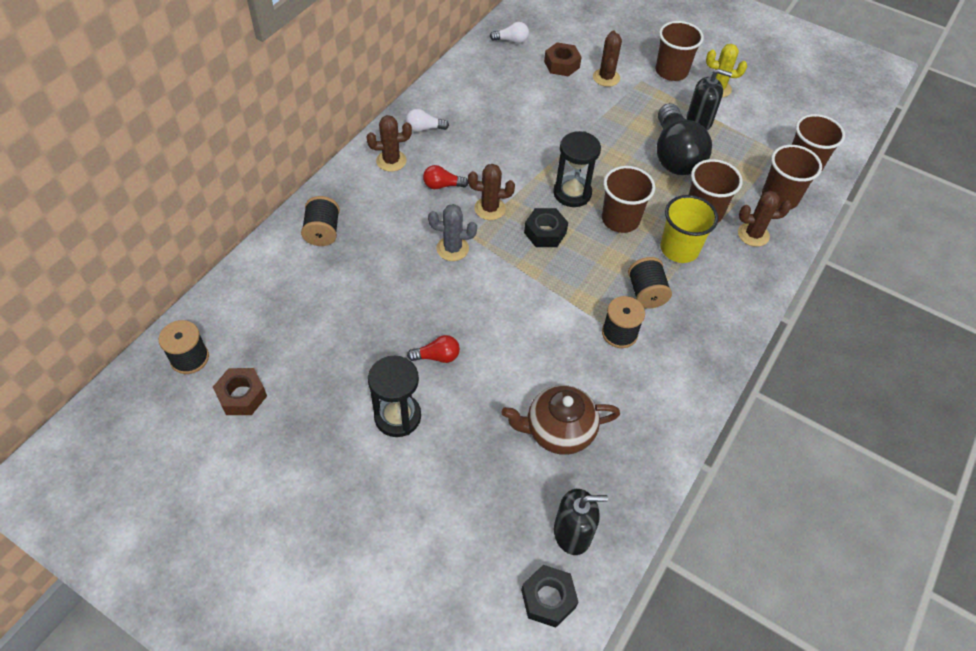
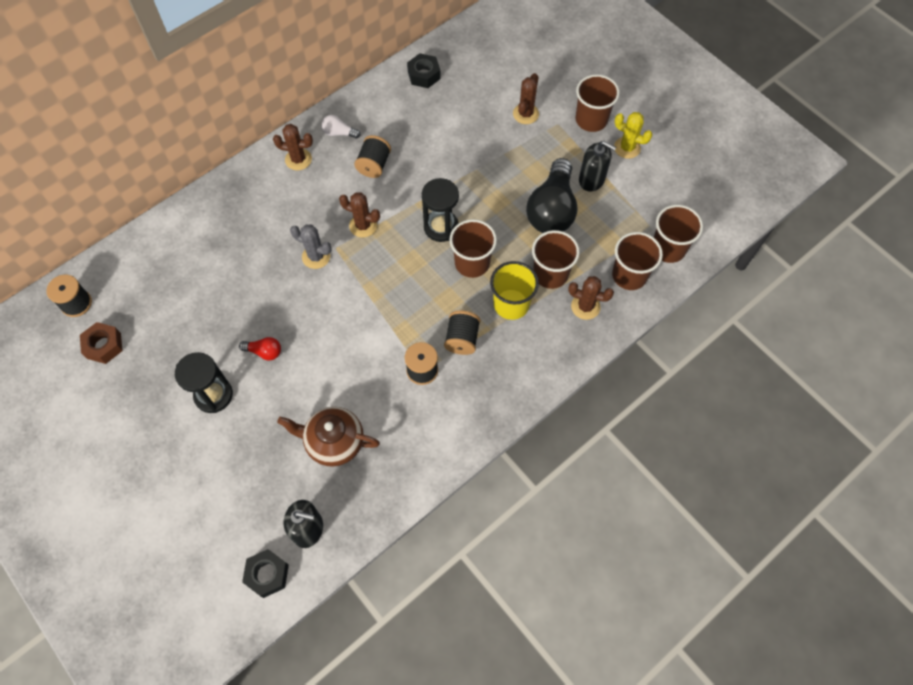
camera: 20 degrees right, 10 degrees up
black spool [301,196,340,246] -> black spool moved to [354,135,391,178]
red light bulb [423,165,468,189] -> none
white light bulb [490,22,529,44] -> none
black nut [524,208,568,247] -> black nut moved to [407,53,441,88]
brown nut [544,42,581,76] -> none

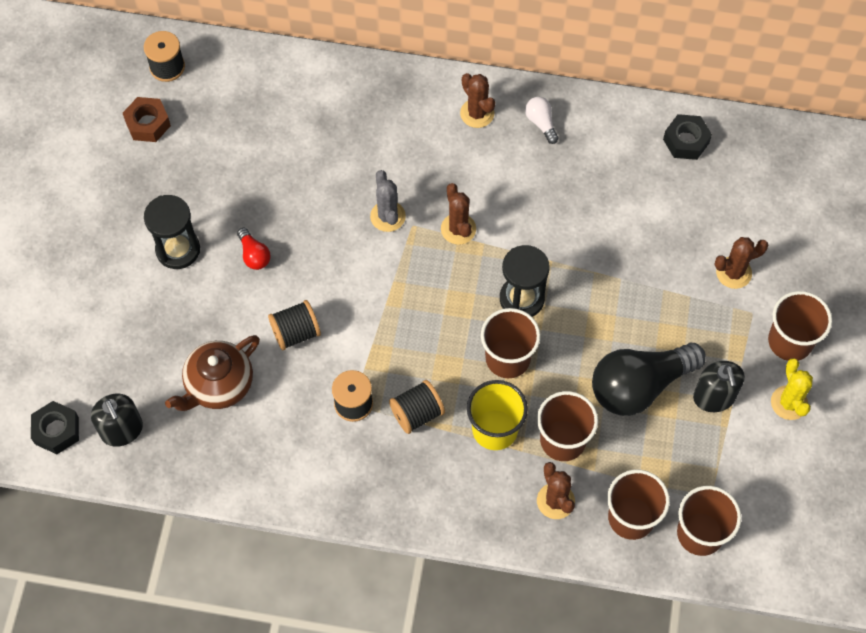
camera: 50 degrees right, 0 degrees up
brown teapot [277,407,380,467] -> brown teapot turned 105 degrees counterclockwise [165,335,260,411]
black spool [354,135,391,178] -> black spool moved to [268,300,321,350]

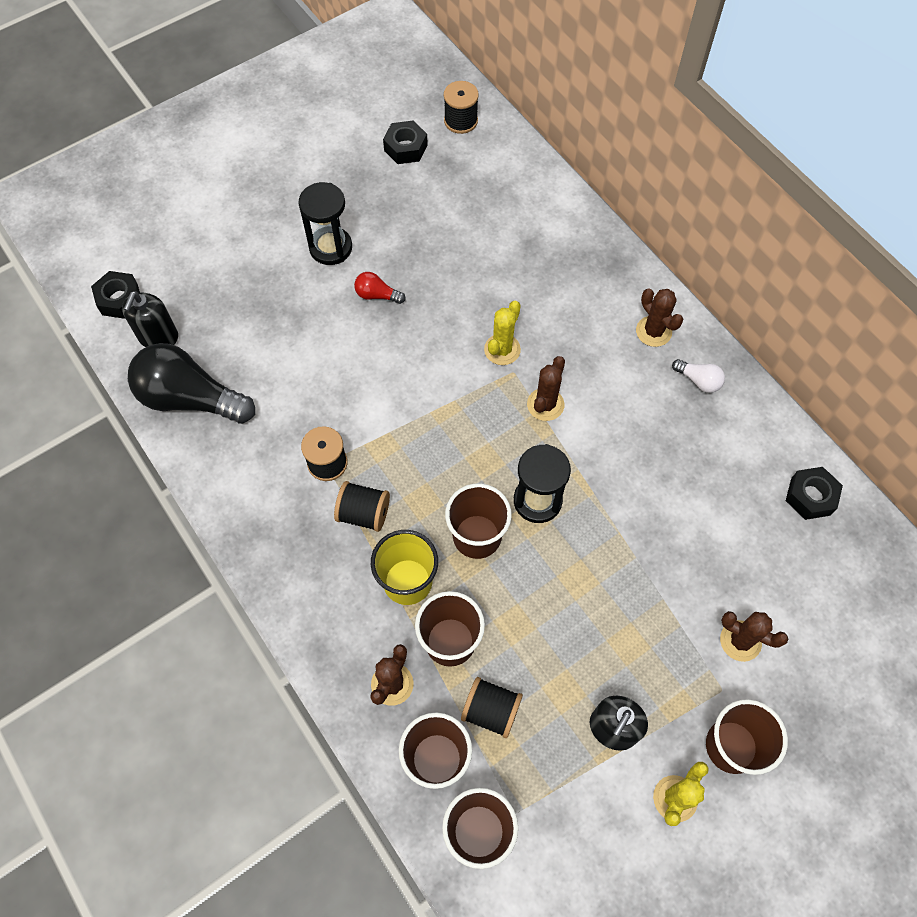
camera: 45 degrees right, 0 degrees up
brown nut [123,97,171,142] -> black nut [383,121,428,164]
brown teapot [165,335,260,411] -> none
red light bulb [237,228,271,270] -> red light bulb turned 90 degrees clockwise [354,272,406,304]
black spool [268,300,321,350] -> black spool moved to [461,677,523,738]
grey cactus [370,170,406,232] -> yellow cactus [484,301,521,365]
brown cactus [460,73,495,128] -> brown cactus turned 45 degrees counterclockwise [636,289,683,347]
white light bulb [525,97,559,144] -> white light bulb turned 105 degrees clockwise [672,359,725,393]
black light bulb [592,343,706,416] -> black light bulb moved to [128,343,255,424]

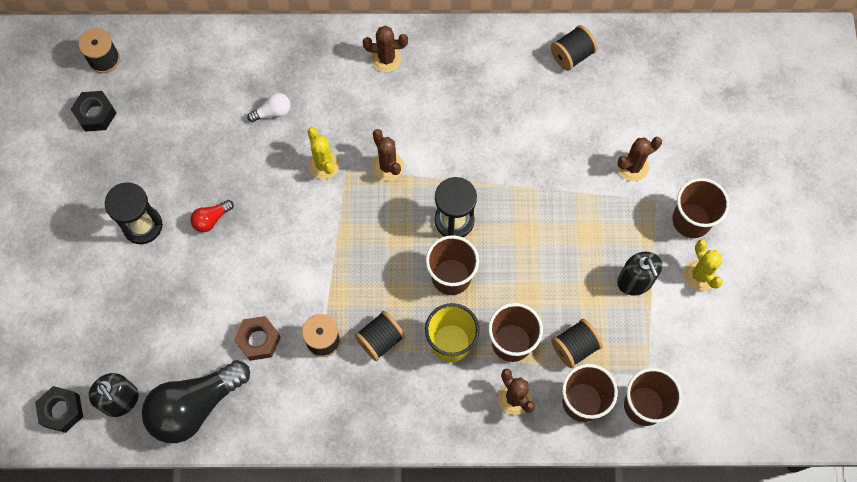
camera: 55 degrees left, 5 degrees up
white light bulb [672,359,725,393] -> white light bulb moved to [247,93,291,122]
black nut [786,467,843,520] -> black spool [550,25,597,71]
none -> brown nut [234,316,281,361]

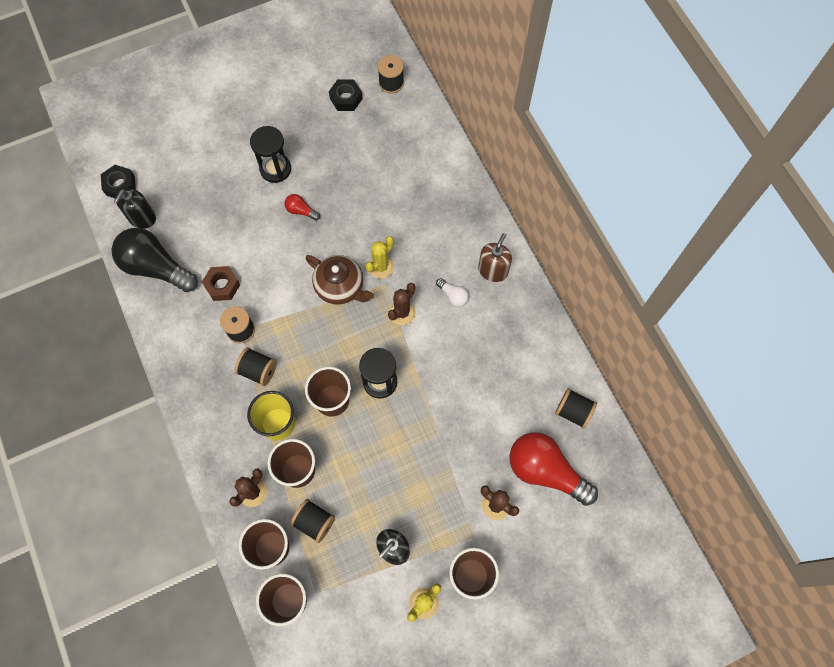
camera: 65 degrees right, 0 degrees up
white light bulb [247,93,291,122] -> white light bulb moved to [436,278,469,307]
brown cactus [363,26,408,72] -> brown soap dispenser [478,233,512,282]
none -> brown teapot [305,255,374,305]
none -> red light bulb [509,432,598,506]

